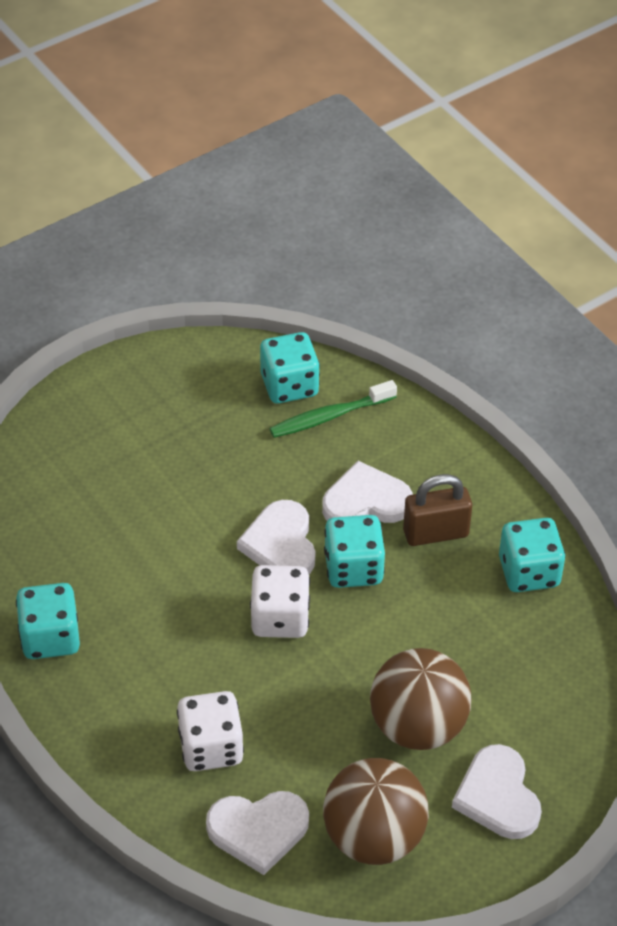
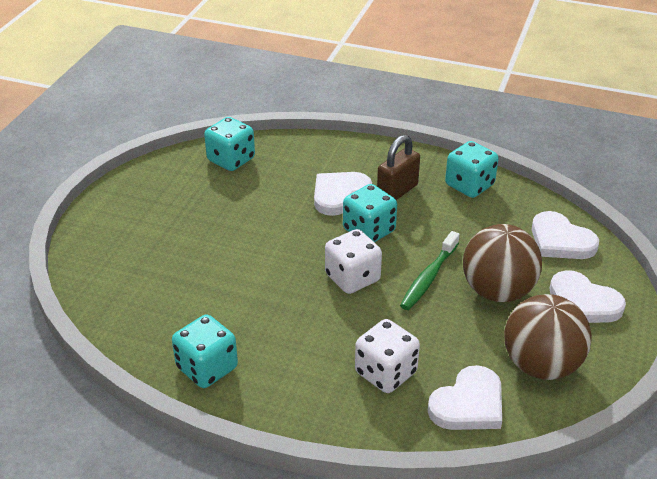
camera: 35 degrees left, 10 degrees down
white heart [237,500,315,574] -> white heart moved to [532,211,599,259]
green toothbrush [269,380,397,438] -> green toothbrush moved to [400,231,460,310]

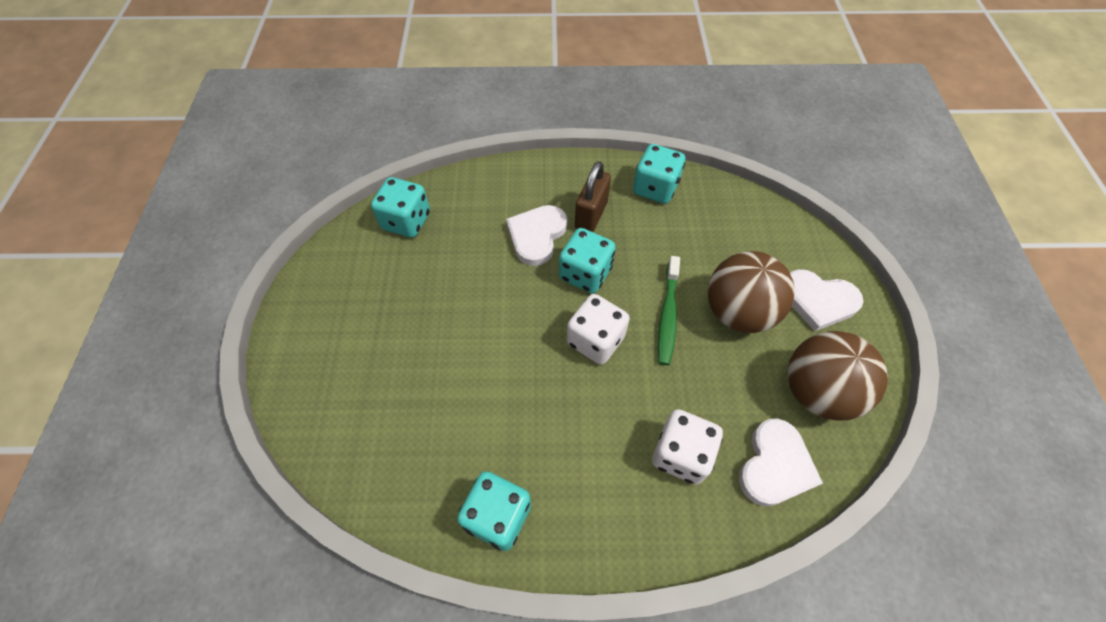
camera: 20 degrees left, 20 degrees up
white heart [532,211,599,259] -> none

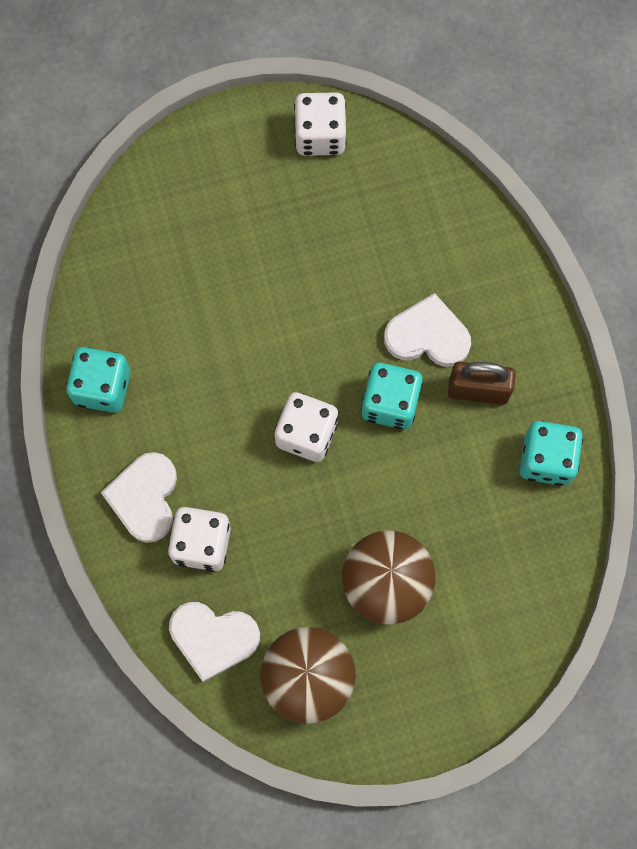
camera: 75 degrees right, 15 degrees up
turquoise dice [371,177,430,238] -> none
green toothbrush [658,256,680,365] -> none
white heart [790,269,863,331] -> white heart moved to [101,452,177,543]
none -> white dice [294,92,346,156]

